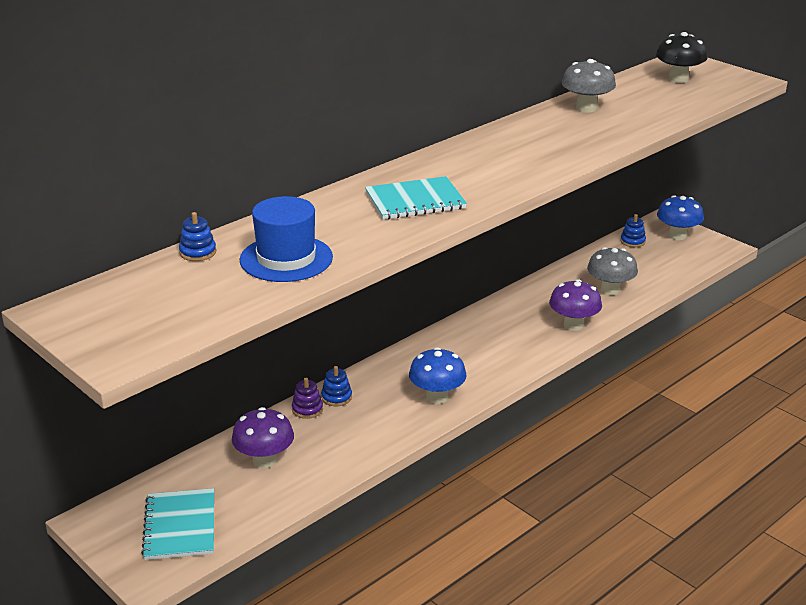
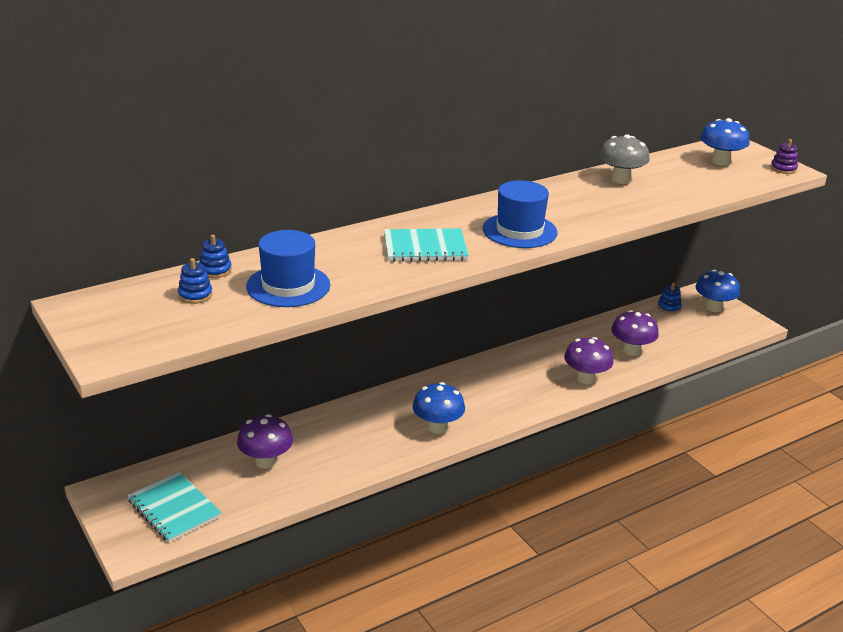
camera: 10 degrees right, 0 degrees up
turquoise notebook [141,488,214,560] -> turquoise notebook turned 45 degrees counterclockwise [127,472,221,542]
purple stacking toy [292,377,323,419] -> purple stacking toy moved to [771,139,798,174]
blue stacking toy [321,366,352,406] -> blue stacking toy moved to [178,258,213,304]
grey mushroom [587,247,638,295] -> purple mushroom [611,310,659,356]
black mushroom [656,32,708,83] -> blue mushroom [700,118,750,166]
none -> blue hat [482,180,558,248]

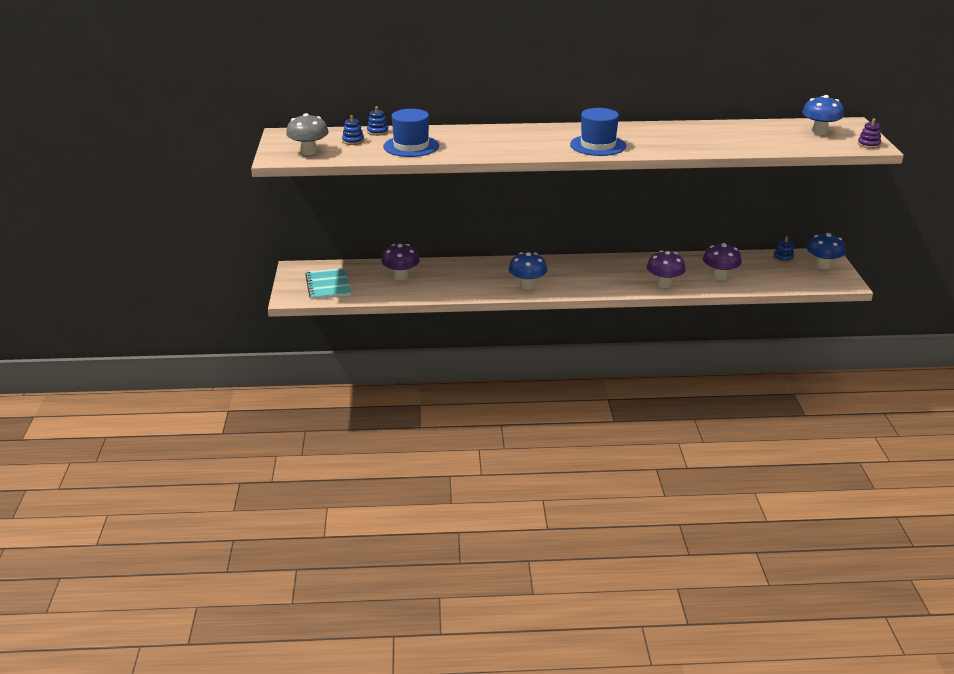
camera: 30 degrees right, 0 degrees up
turquoise notebook [384,228,469,262] -> none
grey mushroom [599,134,650,184] -> grey mushroom moved to [286,113,329,155]

